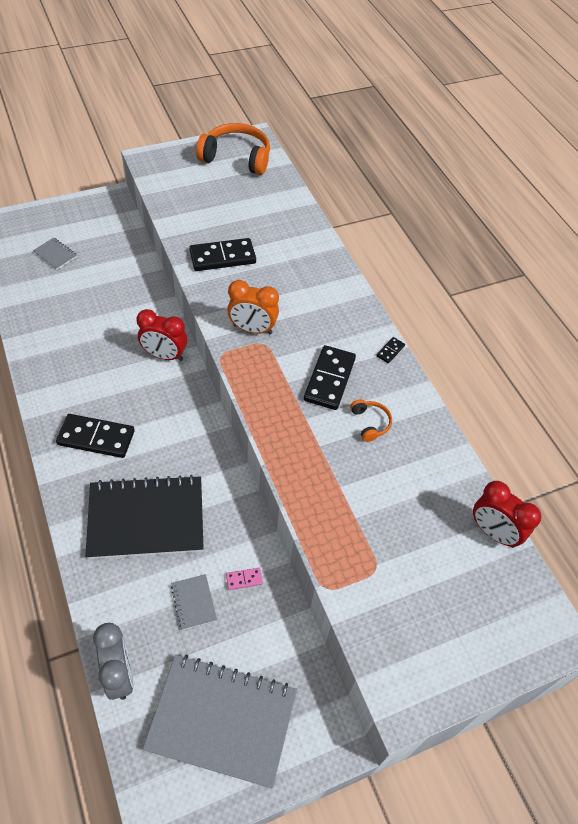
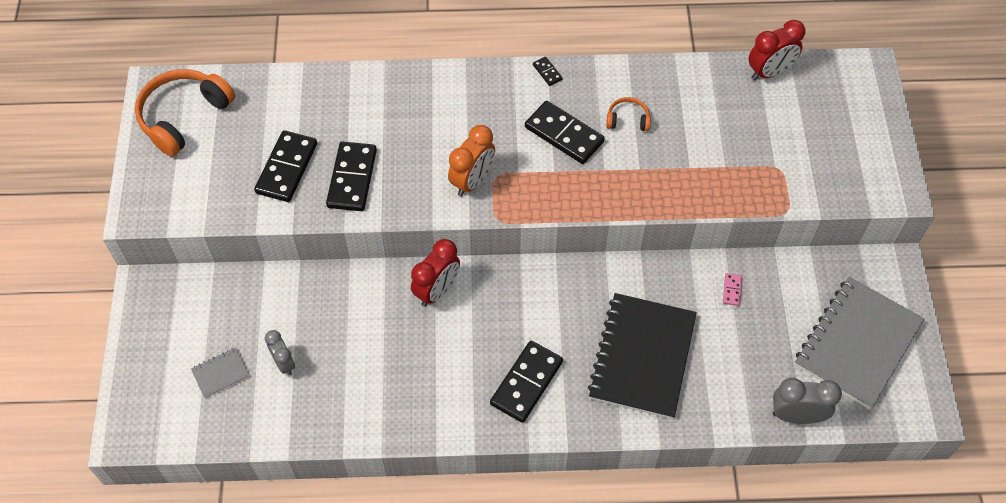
camera: 65 degrees left, 5 degrees up
grey notebook [171,574,217,630] -> none
none -> black domino [254,130,317,202]
none -> grey clock [265,330,295,375]

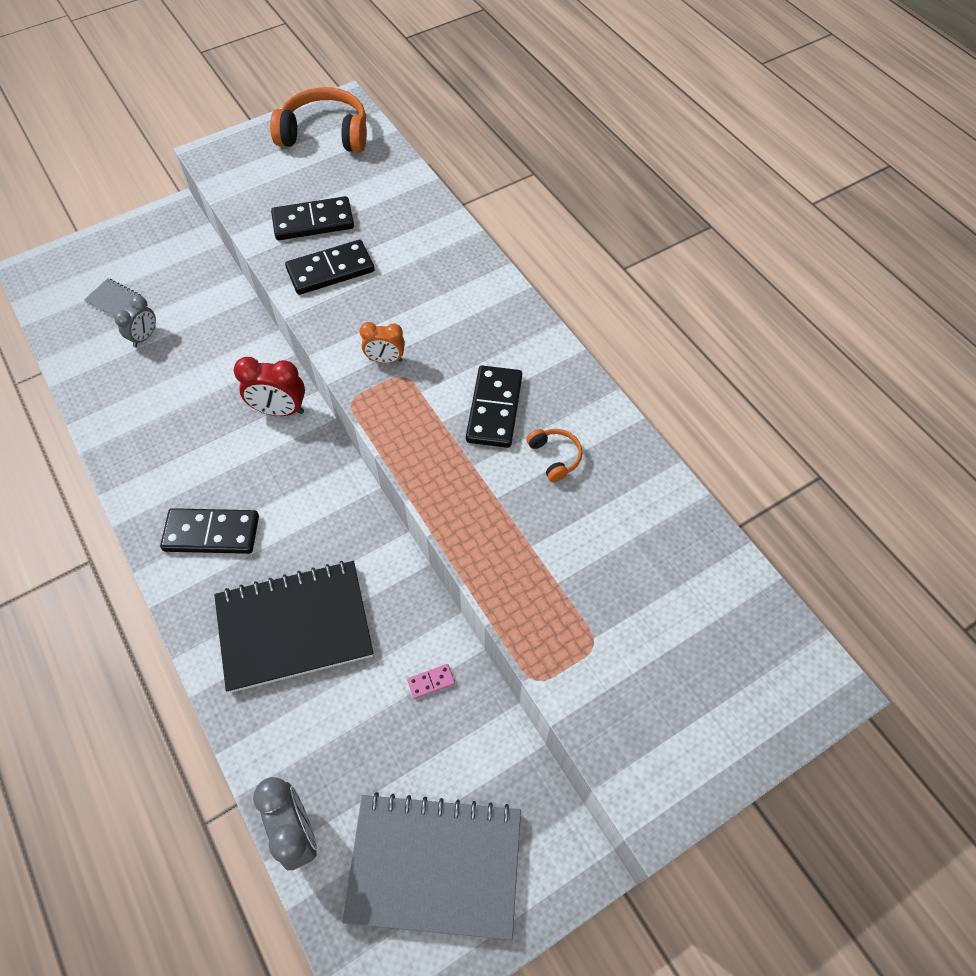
camera: 60 degrees right, 0 degrees up
orange clock [448,125,495,196] -> orange clock [359,322,405,363], size x0.65
black domino [533,57,562,86] -> none
red clock [748,20,806,80] -> none

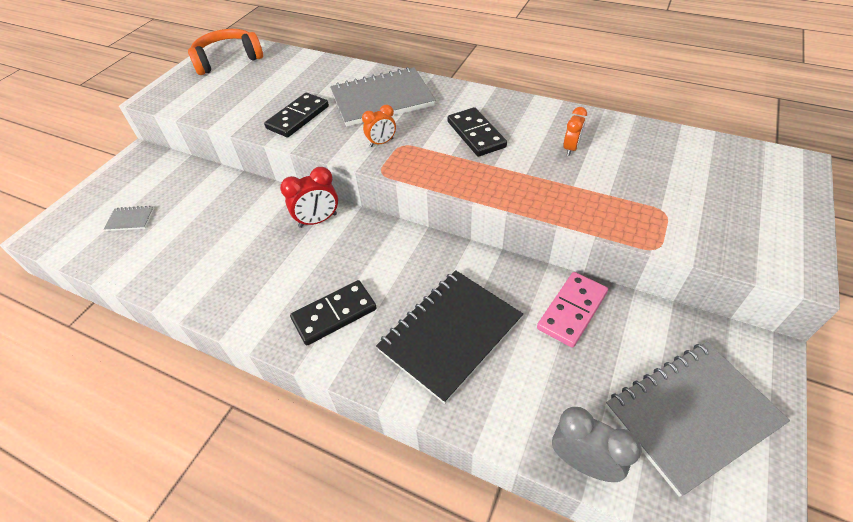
camera: 30 degrees left, 10 degrees down
grey clock [114,295,156,347] -> none
black domino [271,196,354,240] -> none
pink domino [407,664,455,699] -> pink domino [537,272,608,348], size x2.24
orange headphones [526,429,582,482] -> none
none -> grey notebook [330,67,435,127]
none -> orange clock [563,107,587,156]

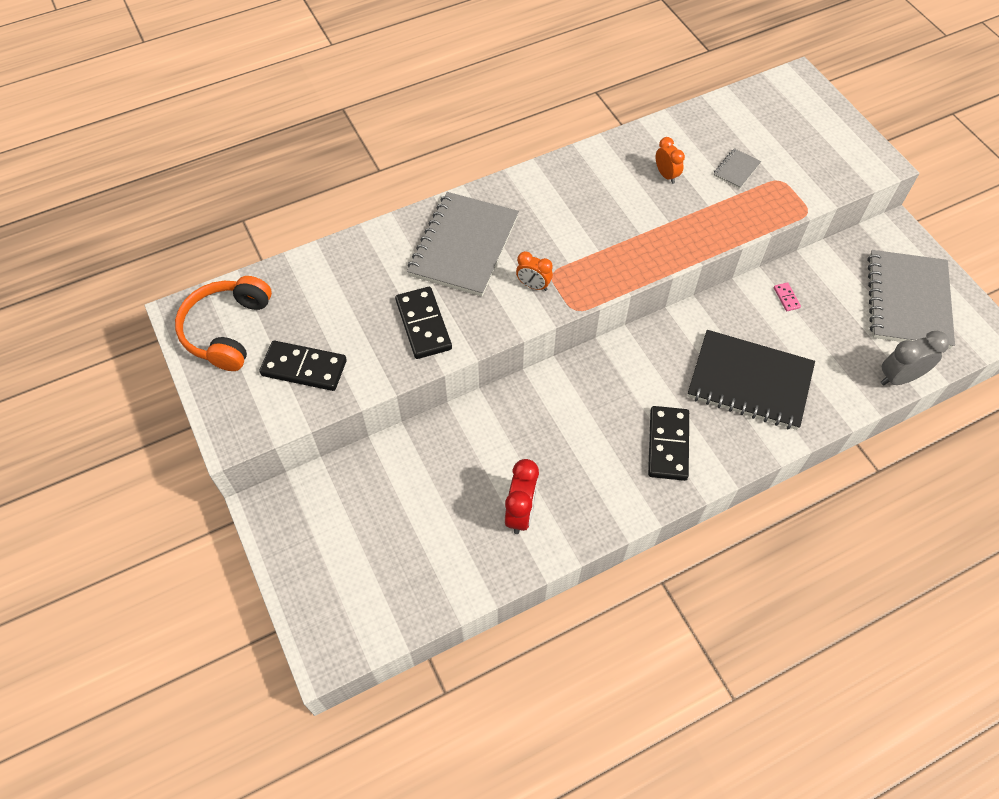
camera: 55 degrees left, 10 degrees up
grey notebook [104,206,154,231] -> grey notebook moved to [713,148,761,189]
red clock [280,167,338,228] -> red clock moved to [505,459,539,534]
orange clock [362,105,396,147] -> orange clock turned 105 degrees clockwise [516,251,553,291]
black notebook [376,270,523,404] -> black notebook turned 60 degrees counterclockwise [687,330,815,430]
black domino [447,107,507,157] -> black domino moved to [259,341,347,391]
pink domino [537,272,608,348] -> pink domino [774,282,801,311], size x0.45

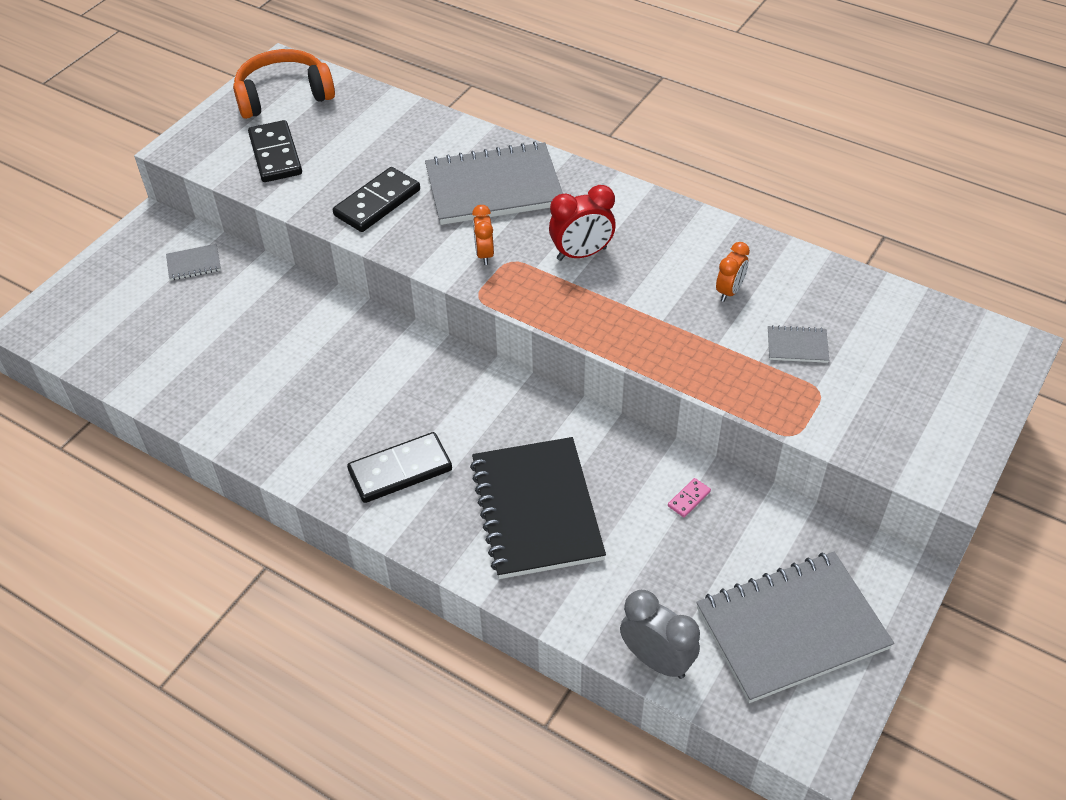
camera: 60 degrees right, 10 degrees down
red clock [505,459,539,534] -> red clock moved to [549,185,616,261]
none -> grey notebook [166,244,221,281]

